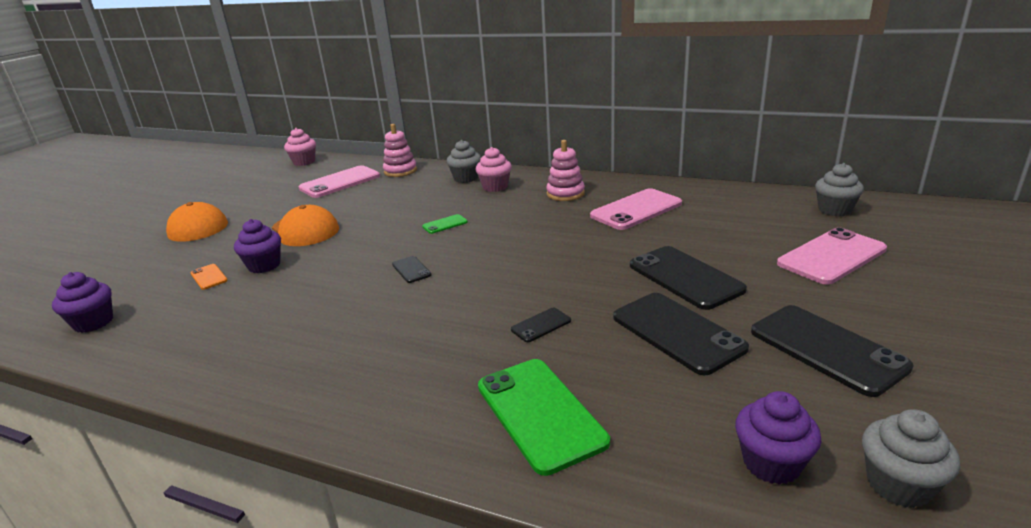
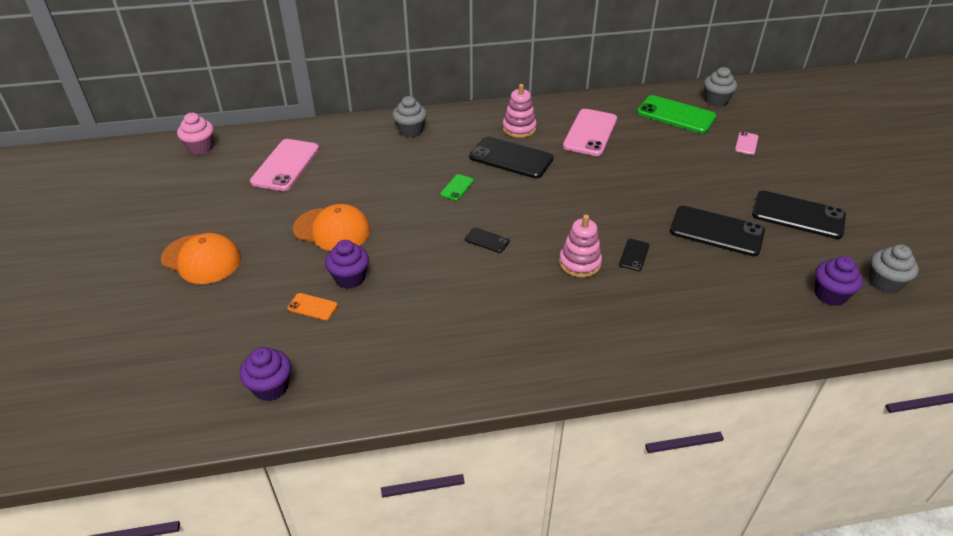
camera: 35 degrees left, 15 degrees up
pink stacking toy [383,124,417,177] -> pink stacking toy moved to [559,214,602,277]
pink cupcake [475,147,512,192] -> none
green phone [478,359,610,476] -> green phone moved to [637,95,716,133]
black phone [630,246,747,310] -> black phone moved to [470,137,553,178]
pink phone [777,227,887,284] -> pink phone [735,132,758,155], size x0.47

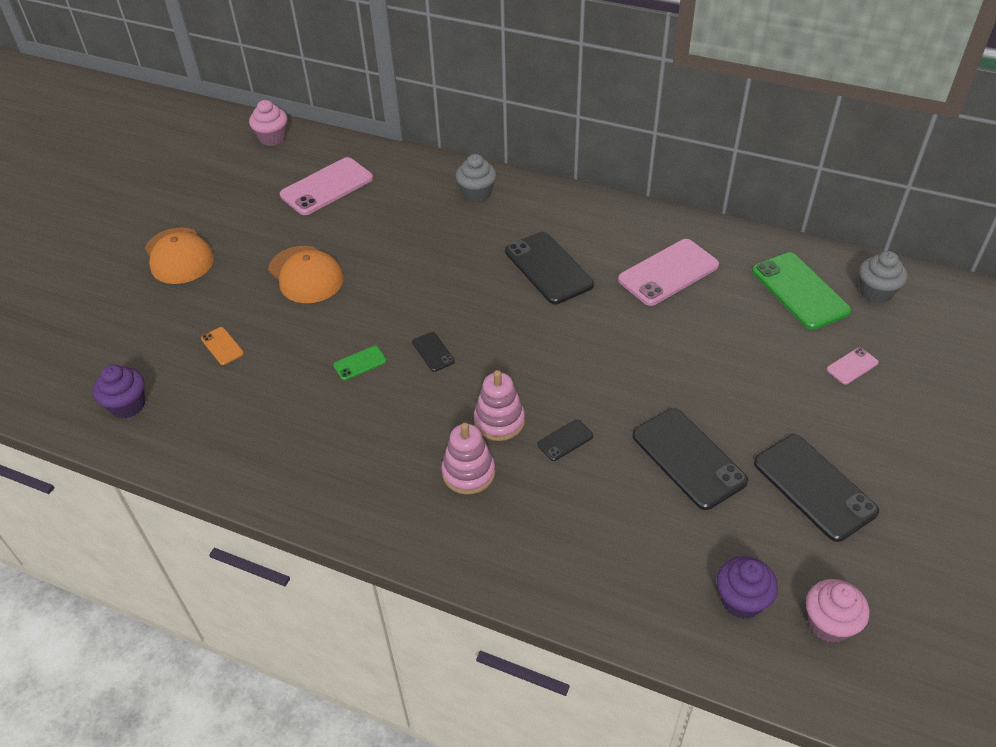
camera: 35 degrees right, 5 degrees up
purple cupcake [325,240,369,289] -> none
green phone [440,174,474,201] -> green phone moved to [333,346,387,380]
pink stacking toy [502,84,537,138] -> pink stacking toy moved to [441,423,495,495]
grey cupcake [869,244,919,294] -> pink cupcake [806,579,869,643]

